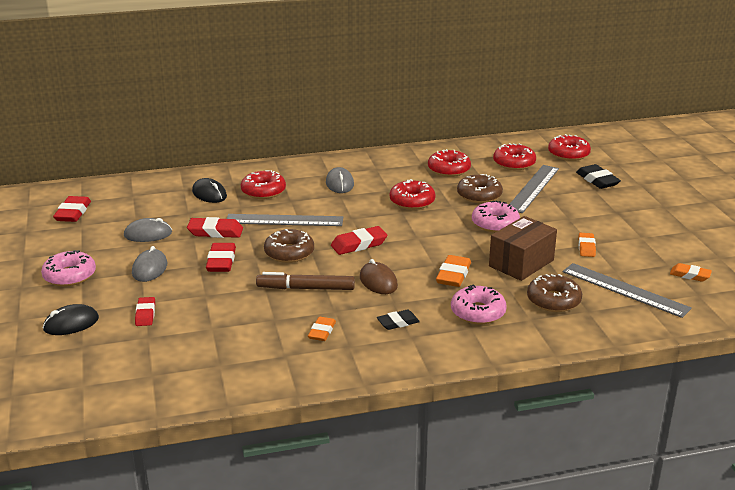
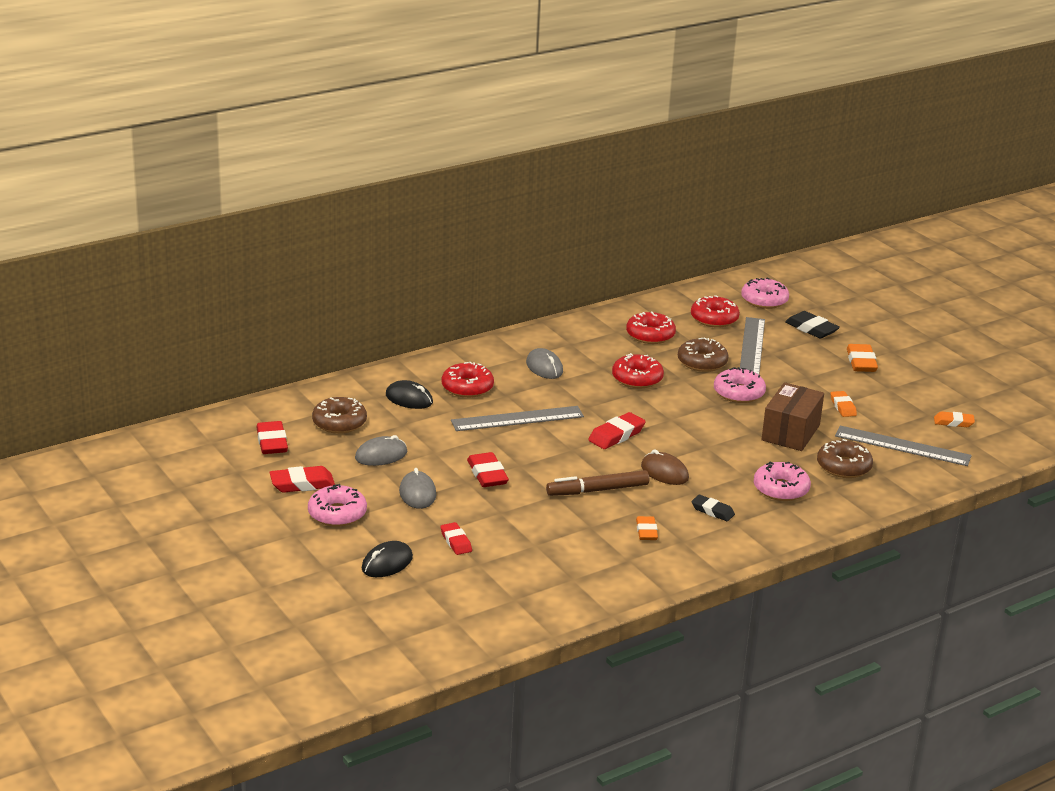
camera: 20 degrees left, 0 degrees up
red eraser [187,217,243,238] -> red eraser moved to [269,466,335,493]
brown donut [264,229,314,263] -> brown donut moved to [312,397,367,434]
black eraser [377,310,420,330] -> black eraser turned 75 degrees clockwise [691,495,735,521]
orange eraser [436,255,471,287] -> orange eraser moved to [847,344,878,372]
red donut [548,134,591,161] -> pink donut [741,278,789,309]

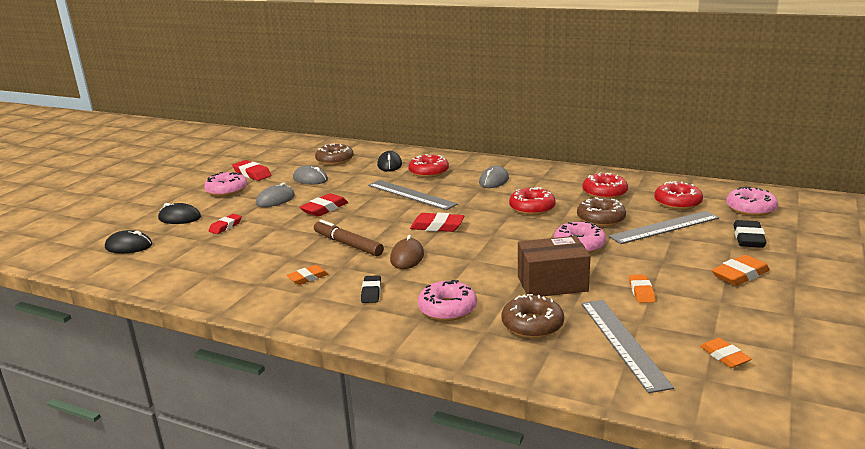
camera: 60 degrees right, 5 degrees down
red eraser [256,421,288,454] -> none
orange eraser [831,391,857,417] -> orange eraser turned 45 degrees counterclockwise [629,274,655,303]
none -> black mouse [105,230,152,253]

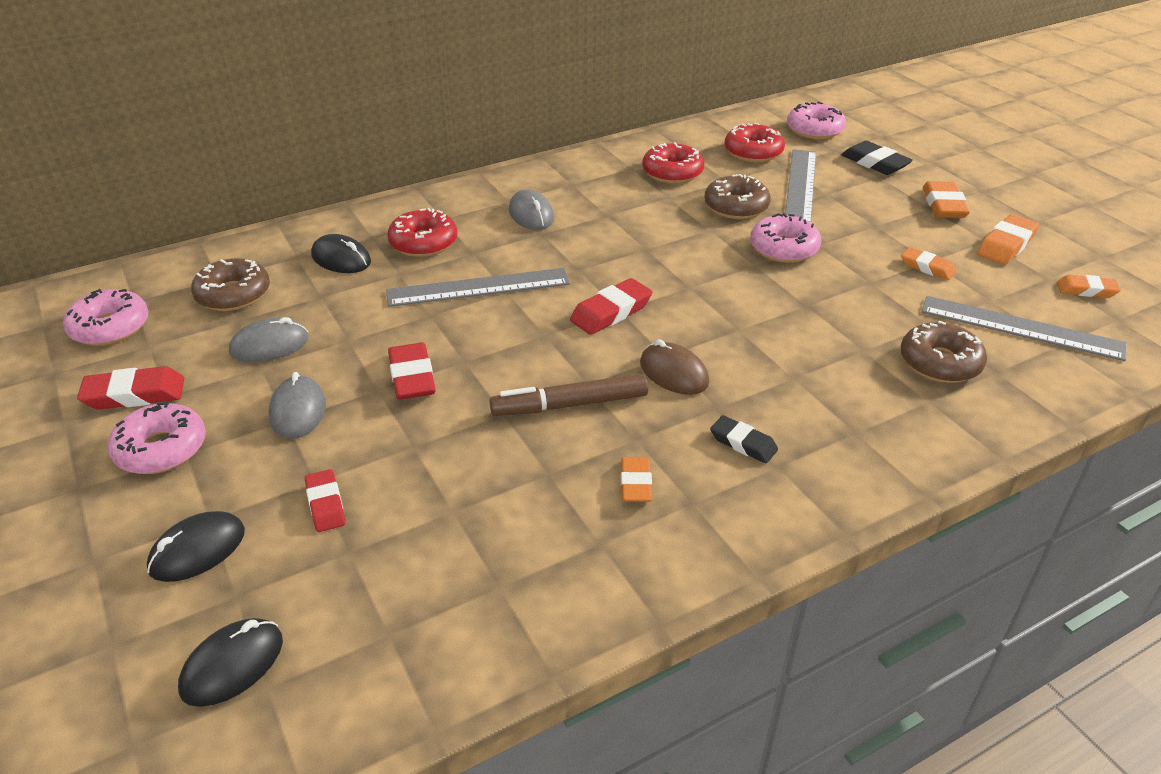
camera: 55 degrees left, 15 degrees up
pink donut [418,280,477,321] -> pink donut moved to [63,289,149,346]
red donut [509,187,556,215] -> none
brown box [518,236,591,296] -> none
none -> orange eraser [977,214,1039,265]

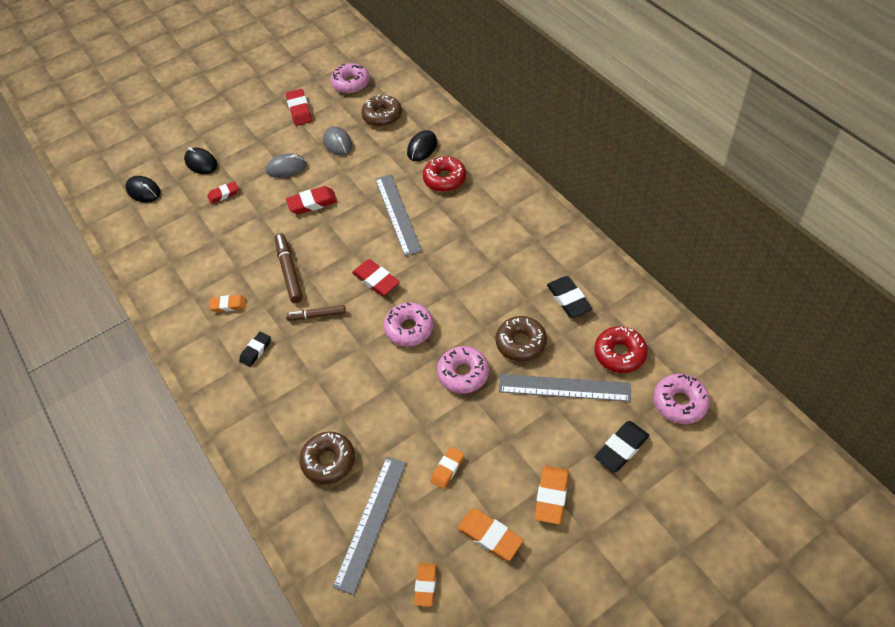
camera: 90 degrees right, 15 degrees up
pink donut [108,401,206,474] -> pink donut moved to [384,302,434,347]
grey mouse [509,189,554,230] -> none
brown mouse [640,339,709,395] -> brown marker [286,305,346,321]
red donut [642,142,704,184] -> black eraser [547,276,592,318]
orange eraser [923,181,970,218] -> orange eraser turned 75 degrees counterclockwise [534,466,569,524]

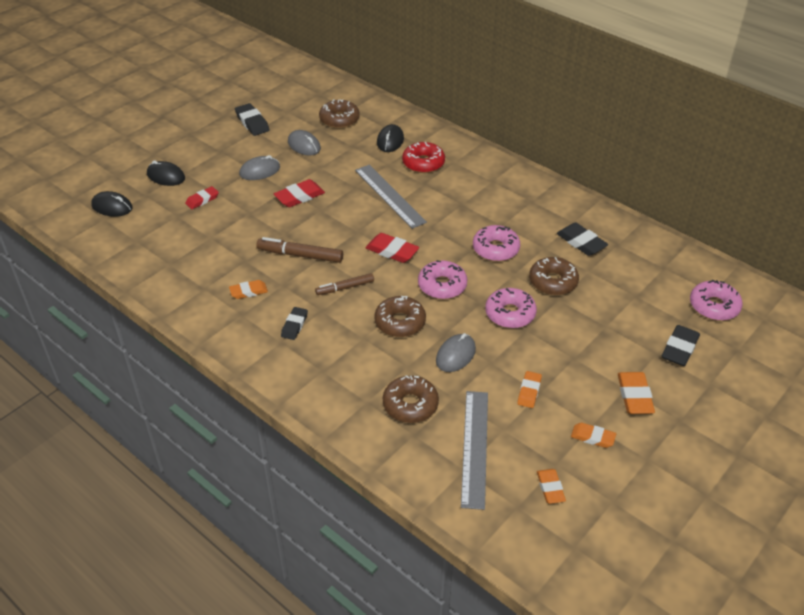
camera: 20 degrees left, 10 degrees down
brown marker [275,233,303,303] -> brown marker turned 45 degrees counterclockwise [256,237,343,263]
red eraser [286,89,312,126] -> black eraser [235,103,269,136]
pink donut [330,63,370,94] -> pink donut moved to [473,225,520,261]
orange eraser [457,509,523,561] -> orange eraser [571,423,616,448], size x0.67
grey ruler [499,374,631,402] -> none
red donut [594,326,648,373] -> none
none -> brown donut [374,296,426,337]
none -> grey mouse [436,333,476,372]

